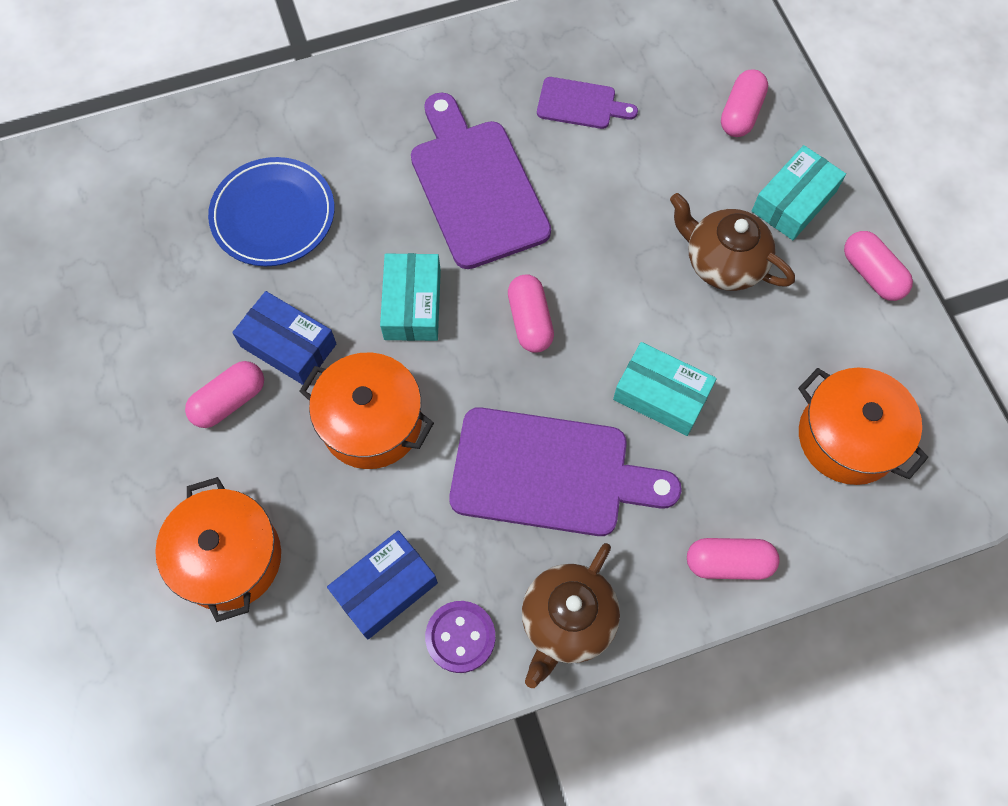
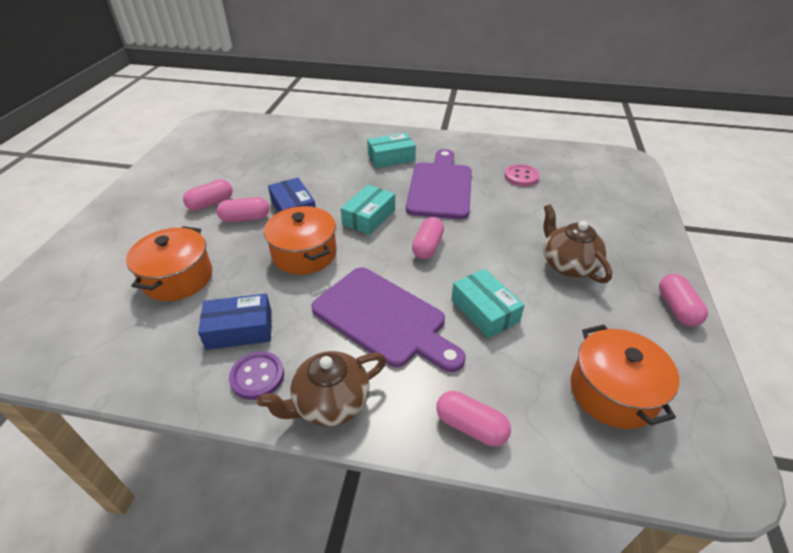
camera: 30 degrees right, 25 degrees down
blue plate [208,157,334,266] -> none
purple cutting board [537,77,638,129] -> pink button [504,164,540,186]
pink capsule [721,70,768,137] -> pink capsule moved to [183,179,232,211]
turquoise box [752,145,846,240] -> turquoise box moved to [367,133,416,168]

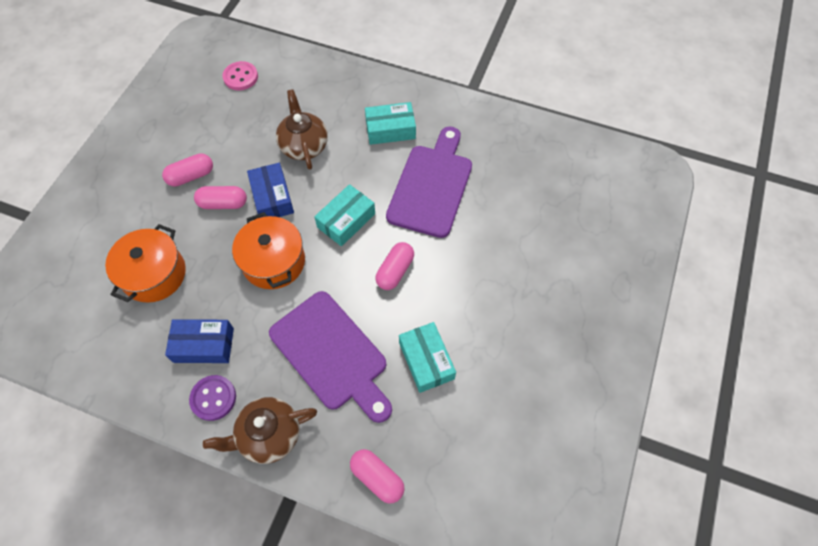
camera: 10 degrees right, 20 degrees up
pink button [504,164,540,186] -> pink button moved to [223,61,258,90]
brown teapot [543,204,612,283] -> brown teapot moved to [276,89,328,170]
orange pot [571,325,679,429] -> none
pink capsule [659,274,708,326] -> none

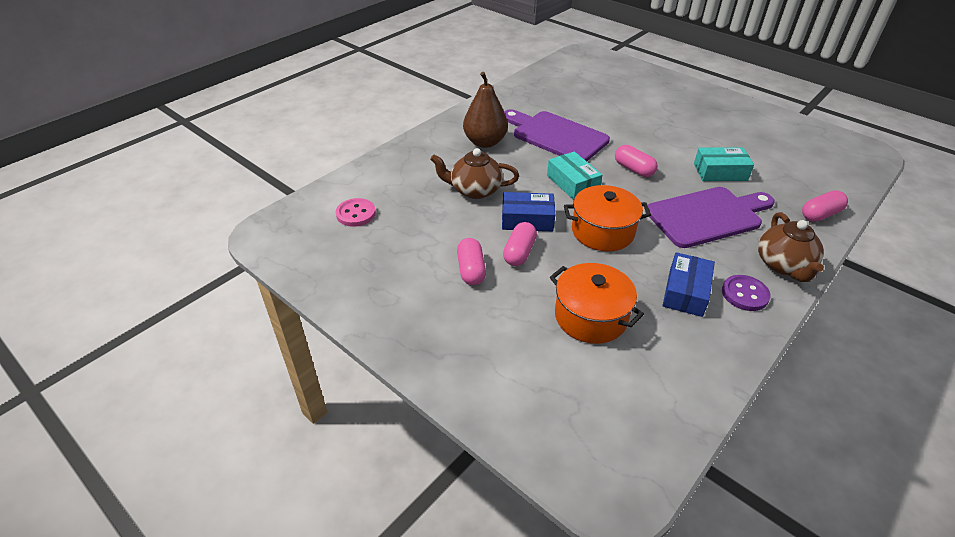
camera: 70 degrees left, 20 degrees down
turquoise box [365,102,416,145] -> brown pear [463,72,508,148]

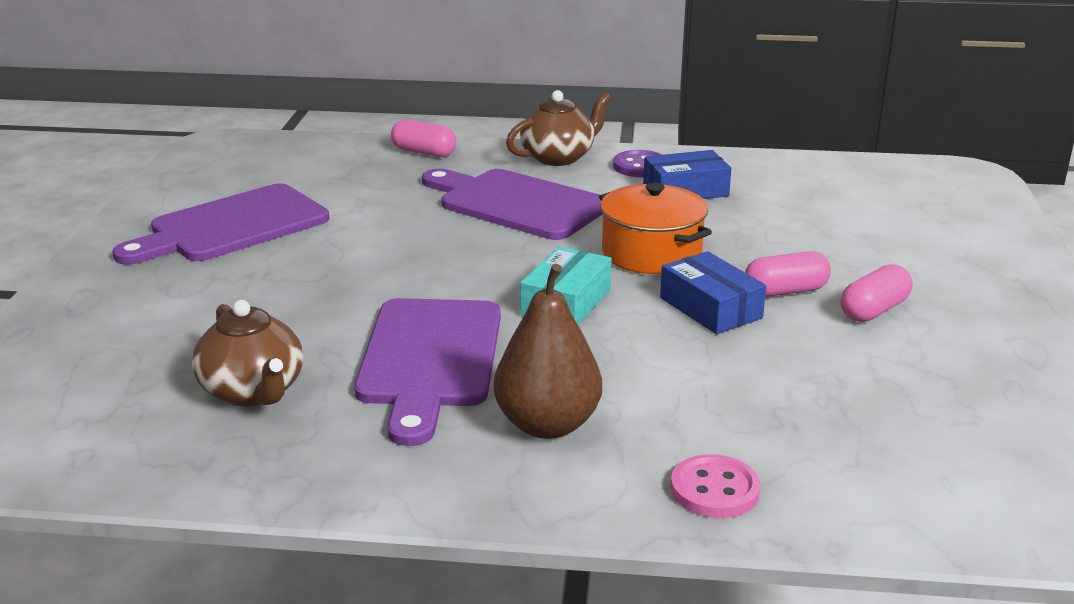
camera: 125 degrees left, 15 degrees down
pink button [336,198,376,227] -> pink button moved to [671,454,761,518]
brown teapot [430,148,519,199] -> brown teapot moved to [192,300,303,406]
orange pot [550,263,644,344] -> none
pink capsule [615,145,658,177] -> none
turquoise box [694,147,754,181] -> none
none -> purple cutting board [112,183,329,265]

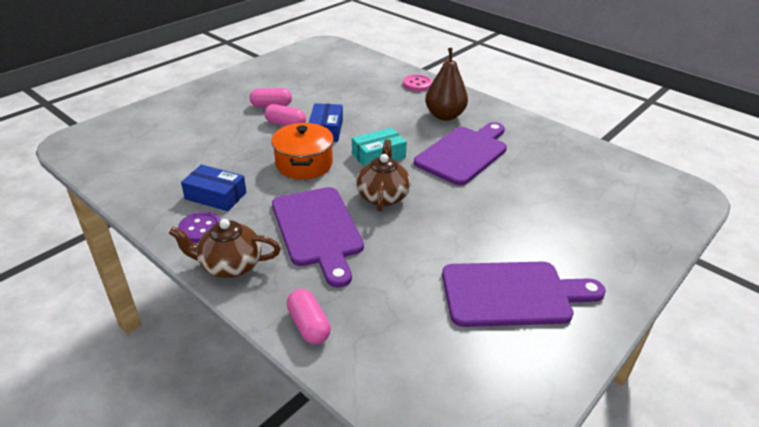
camera: 145 degrees left, 10 degrees up
brown teapot [192,300,303,406] -> brown teapot moved to [356,139,411,212]

